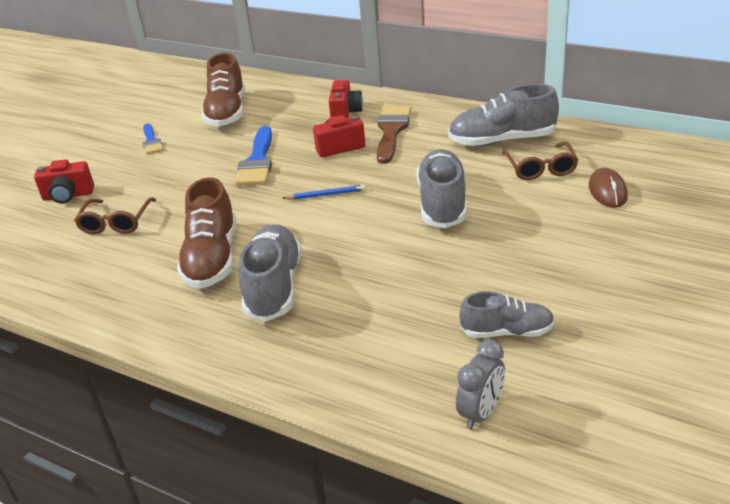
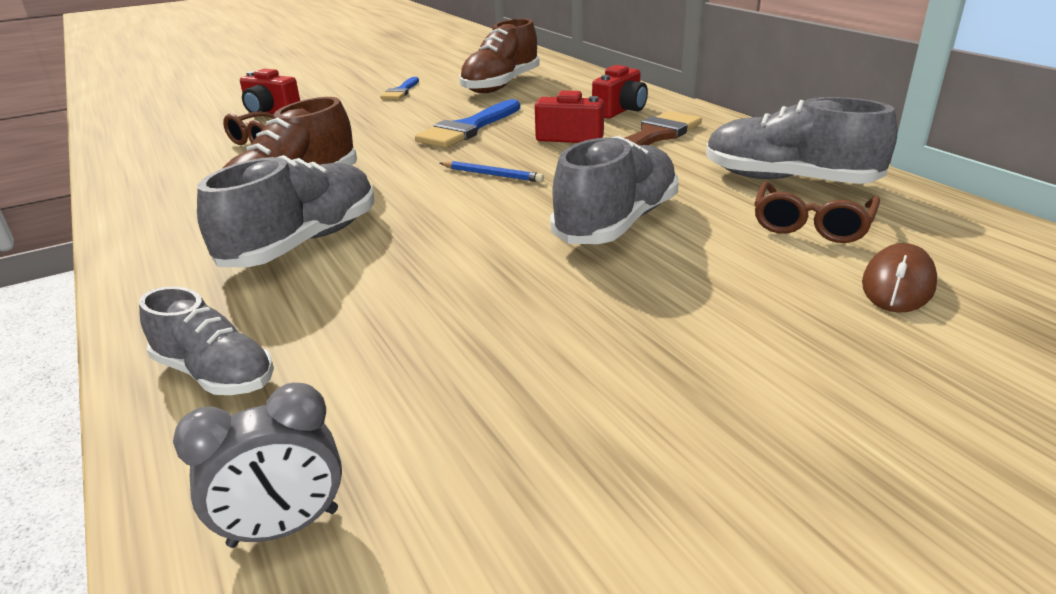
camera: 30 degrees right, 5 degrees down
grey shoe [459,291,555,338] -> grey shoe moved to [139,286,274,395]

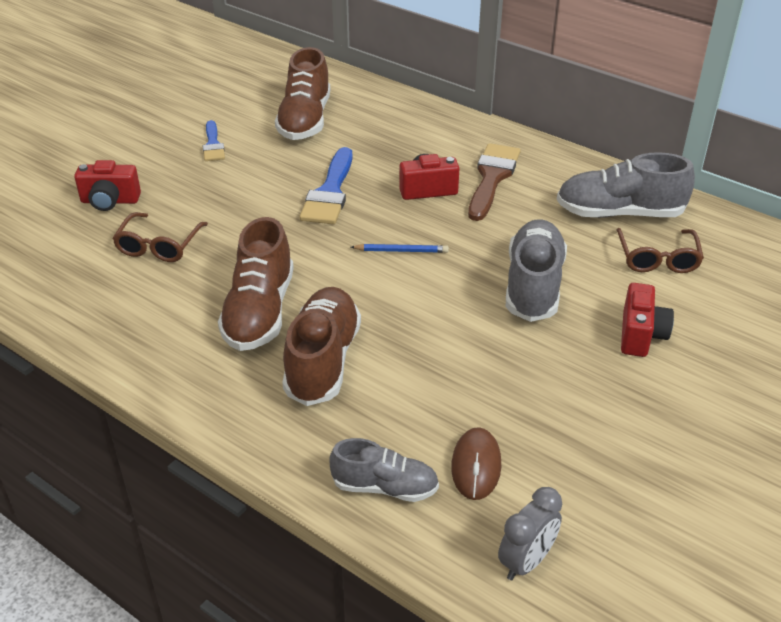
camera: 25 degrees left, 10 degrees up
grey shoe [197,155,374,267] -> brown shoe [282,287,361,406]
red camera [592,65,648,119] -> red camera moved to [621,283,674,357]
brown mouse [862,243,937,313] -> brown mouse moved to [451,427,501,500]

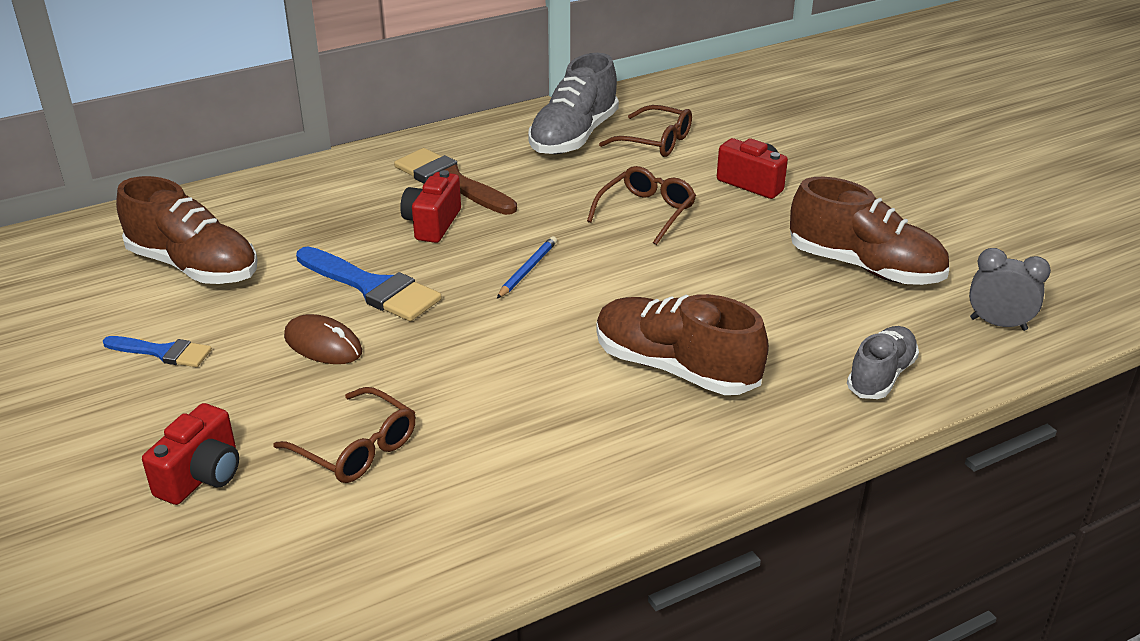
camera: 65 degrees left, 5 degrees down
brown shoe [218,217,294,351] -> brown shoe moved to [790,177,949,285]
brown mouse [451,427,501,500] -> brown mouse moved to [284,314,362,364]
grey clock [498,487,562,580] -> grey clock turned 45 degrees counterclockwise [969,248,1051,331]
grey shoe [506,219,567,322] -> brown glasses [587,166,696,245]

